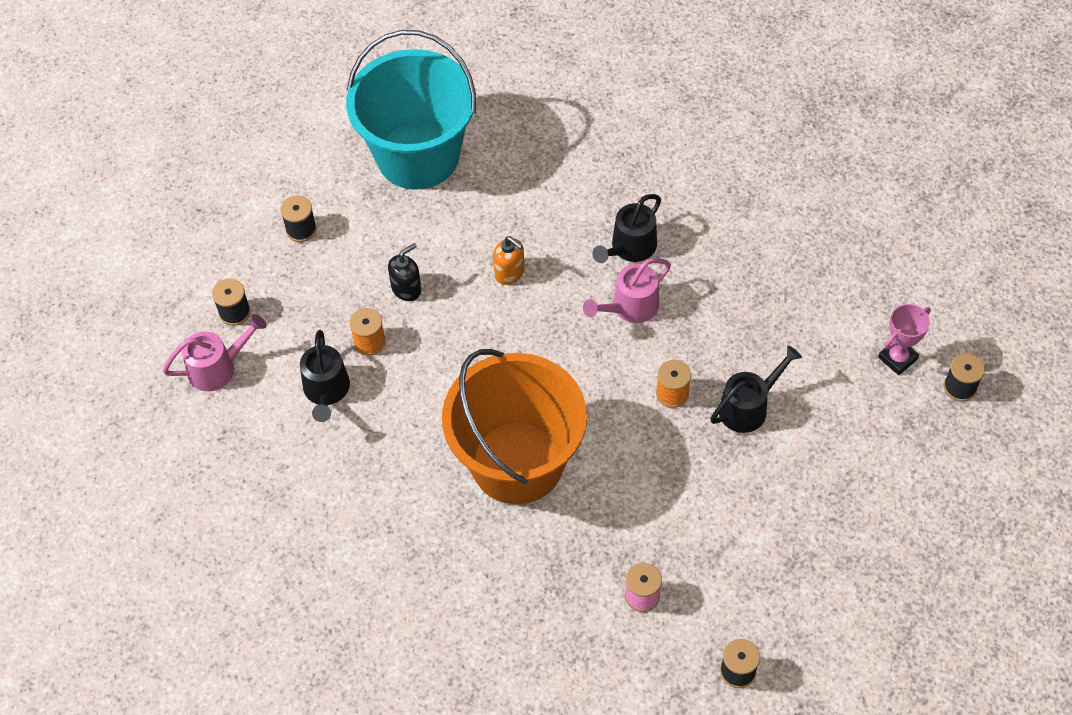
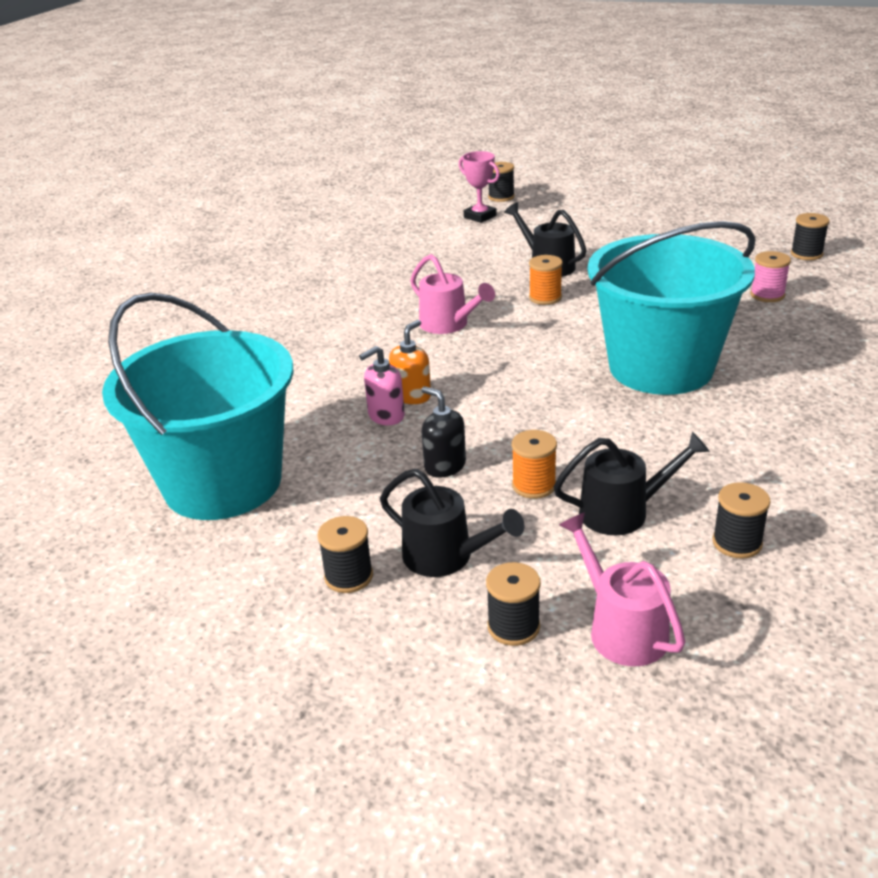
camera: 95 degrees left, 25 degrees down
orange bucket [442,349,587,505] -> turquoise bucket [588,221,756,395]
black watering can [592,194,661,263] -> black watering can moved to [380,469,525,577]
none -> pink soap dispenser [359,346,405,425]
none -> black spool [712,482,770,559]

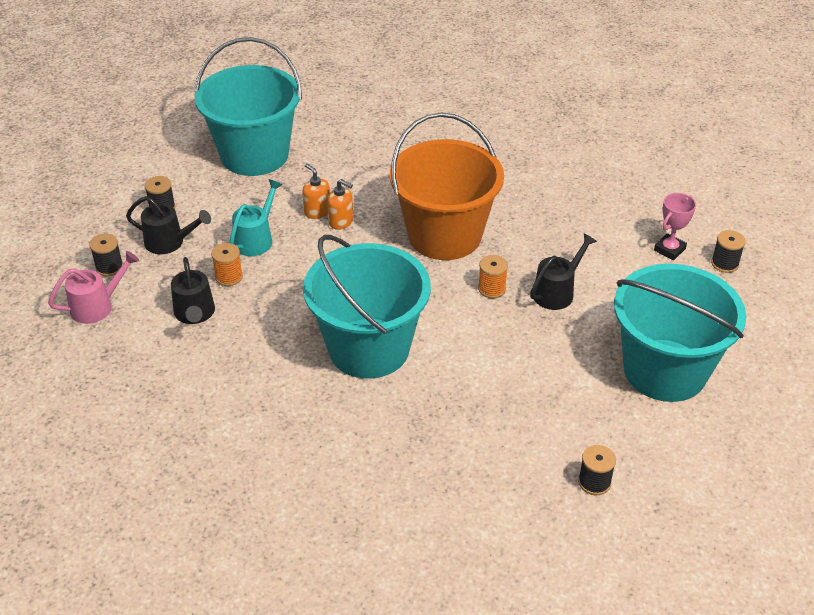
camera: 85 degrees right, 10 degrees up
pink soap dispenser [359,346,405,425] -> orange soap dispenser [302,163,330,219]
black watering can [380,469,525,577] -> black watering can turned 105 degrees counterclockwise [126,196,211,254]
pink watering can [410,254,495,334] -> orange bucket [390,112,504,260]
black soap dispenser [421,386,466,478] -> turquoise watering can [230,179,283,256]
black spool [712,482,770,559] -> none
pink spool [750,251,791,302] -> none
none -> turquoise bucket [614,264,746,402]

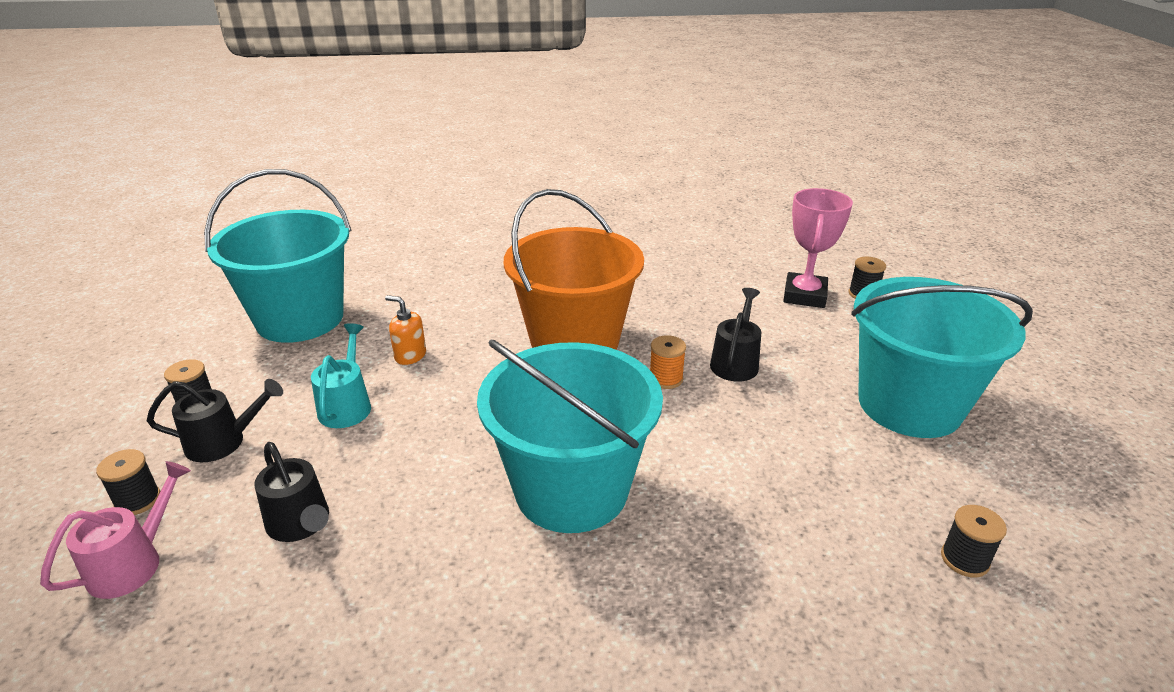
camera: 25 degrees left, 10 degrees down
orange spool [211,243,243,286] -> none
orange soap dispenser [327,179,353,230] -> none
pink trophy [654,193,696,260] -> pink trophy [783,188,853,308], size x1.59

